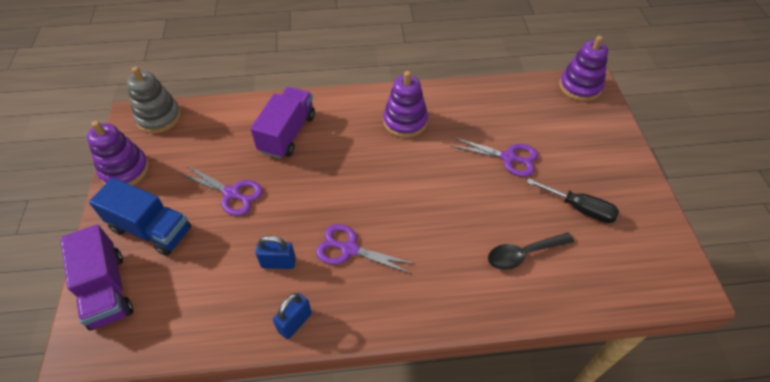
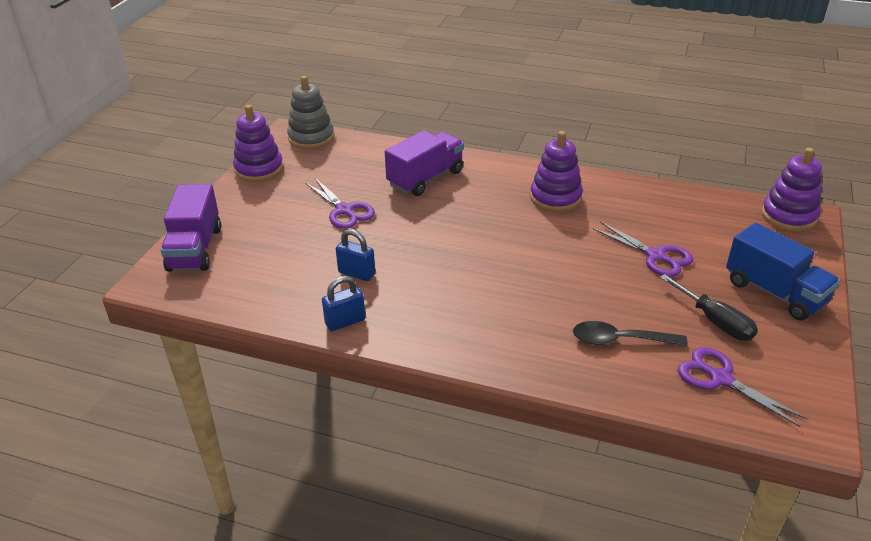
camera: 25 degrees right, 15 degrees down
blue truck [89,178,191,256] -> blue truck moved to [726,222,840,320]
purple scissors [316,224,415,274] -> purple scissors moved to [678,347,808,428]

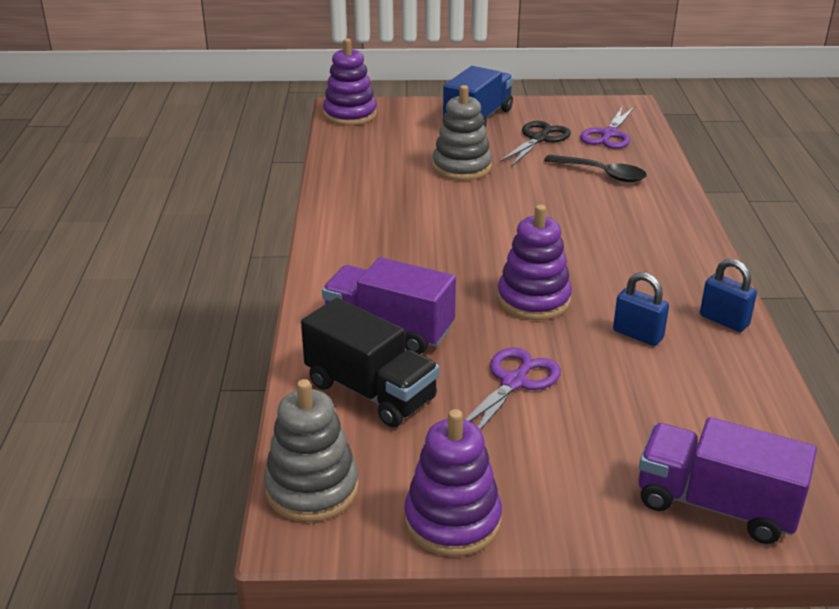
camera: 110 degrees left, 5 degrees down
purple truck [161,184,221,272] -> purple truck turned 135 degrees counterclockwise [639,417,817,544]
blue padlock [336,229,375,281] -> blue padlock turned 60 degrees counterclockwise [613,272,669,346]
purple stacking toy [530,131,583,212] -> purple stacking toy moved to [497,205,572,320]
black spoon [573,321,688,346] -> black spoon turned 45 degrees counterclockwise [544,155,647,182]
purple scissors [593,222,693,277] -> grey stacking toy [433,85,492,180]
black screwdriver [660,274,758,341] -> black scissors [499,121,571,167]
none -> black truck [301,298,439,427]

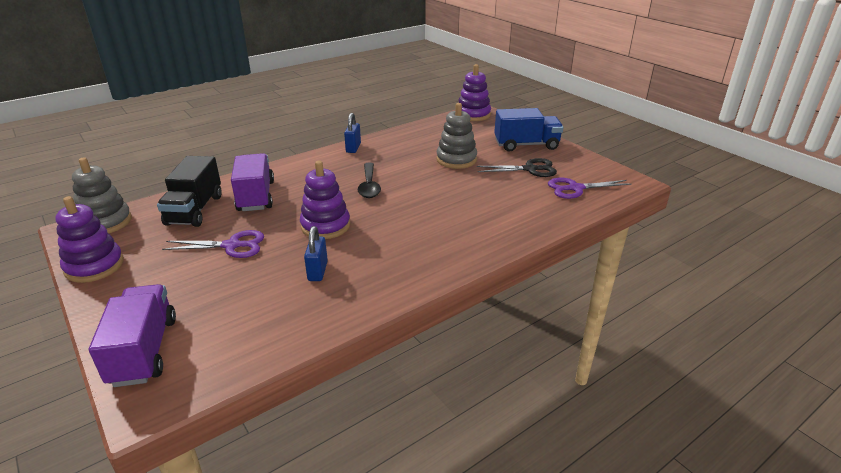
camera: 55 degrees right, 0 degrees up
black spoon [544,155,647,182] -> black spoon moved to [357,163,381,198]
blue padlock [700,259,757,332] -> blue padlock moved to [344,113,361,153]

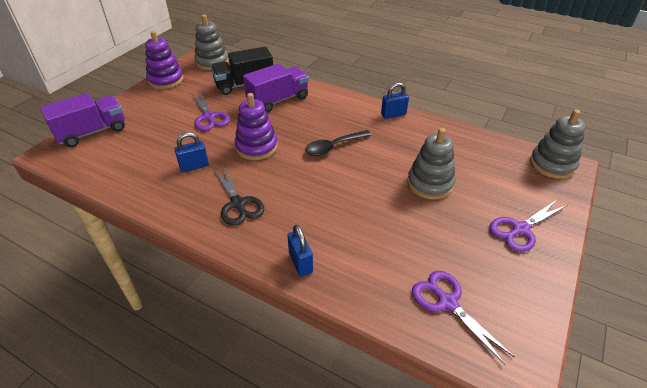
camera: 65 degrees right, 10 degrees up
purple stacking toy [459,64,491,121] -> grey stacking toy [530,109,586,179]
black scissors [476,158,557,177] -> black scissors moved to [213,165,264,226]
blue truck [494,108,563,151] -> purple scissors [489,200,567,252]
none -> blue padlock [287,225,313,276]

